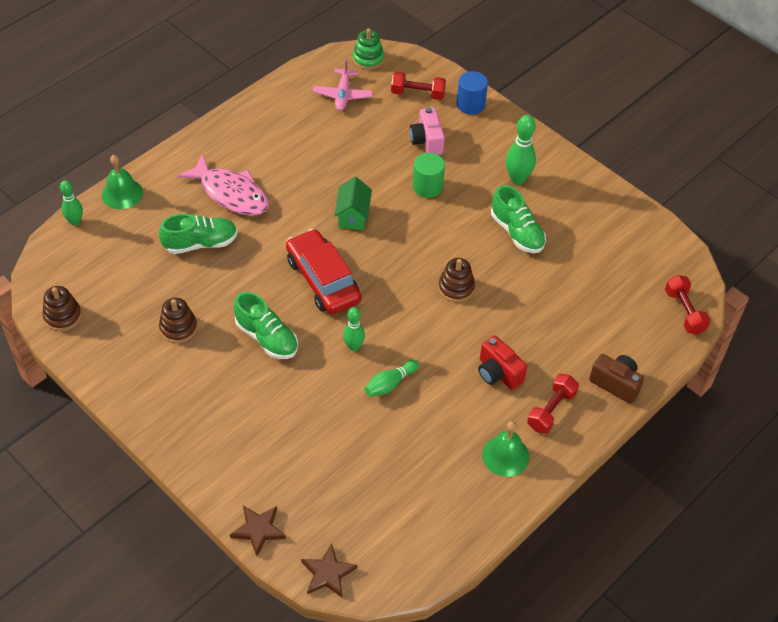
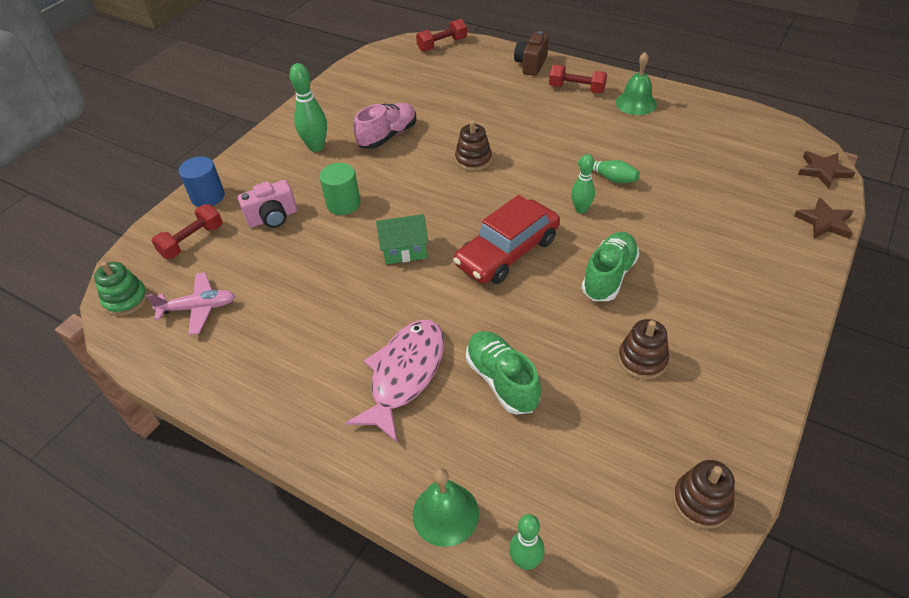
camera: 100 degrees left, 5 degrees down
red dumbbell [391,72,446,100] -> red dumbbell turned 45 degrees clockwise [152,204,223,259]
red camera [478,335,527,390] -> none
green shoe [491,185,546,253] -> pink shoe [354,103,416,149]

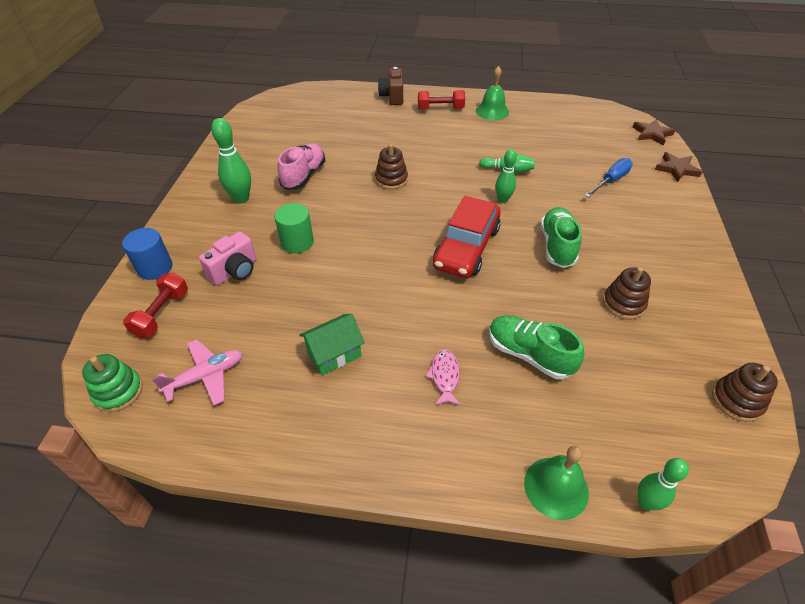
camera: 25 degrees left, 0 degrees up
pink fish [345,320,444,442] -> pink fish [426,349,461,405], size x0.48
green house [376,214,428,264] -> green house moved to [299,314,365,375]
red dumbbell [416,19,467,52] -> none
none -> blue screwdriver [585,158,633,198]

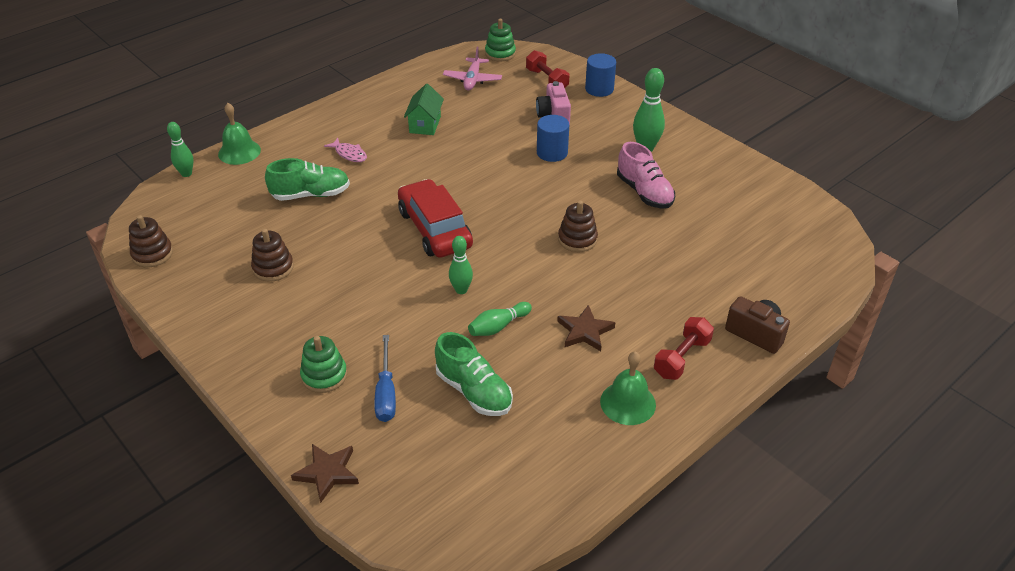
camera: 130 degrees right, 5 degrees down
green cylinder [274,203,314,253] -> blue cylinder [537,115,569,162]
green shoe [540,207,582,268] -> green shoe moved to [435,332,513,416]
brown star [633,119,675,146] -> brown star moved to [557,305,615,351]
none -> green stacking toy [300,336,347,393]

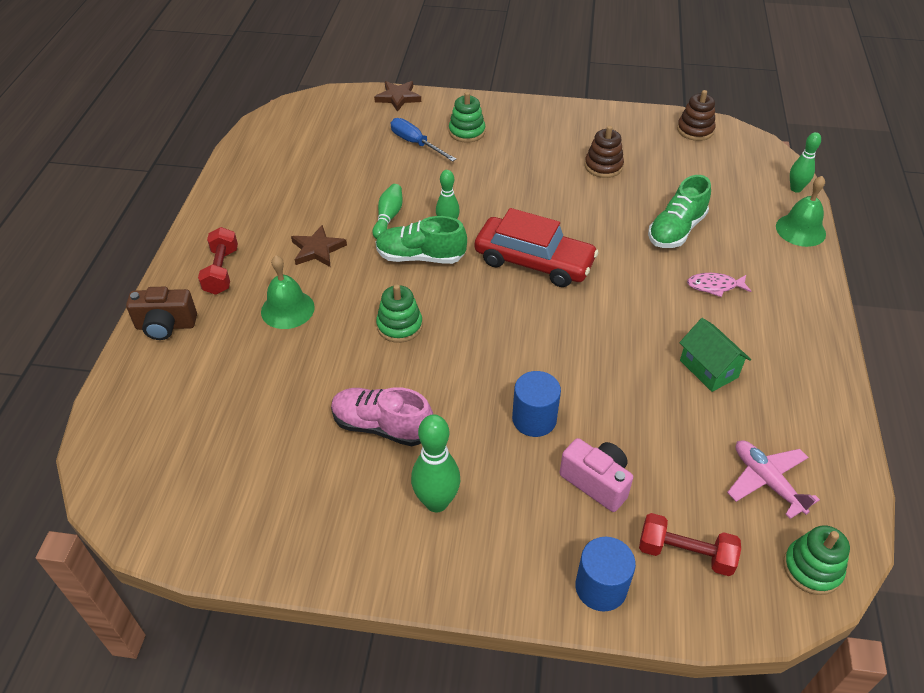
camera: 140 degrees right, 5 degrees up
green shoe [435,332,513,416] -> green shoe moved to [376,216,467,264]
brown stacking toy [558,201,598,252] -> green stacking toy [376,284,423,343]
green bell [600,351,656,425] -> green bell moved to [261,255,315,329]

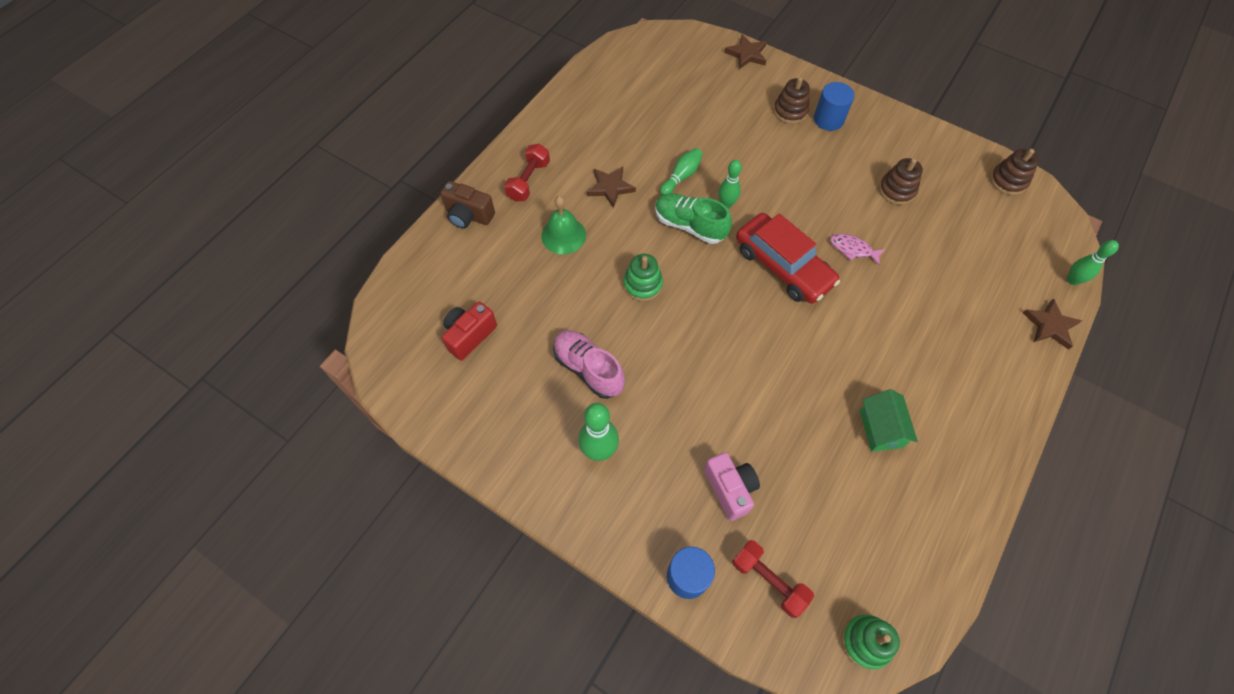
camera: 25 degrees right, 15 degrees up
blue screwdriver [391,118,456,162] -> none
green stacking toy [449,92,485,143] -> brown stacking toy [774,77,810,124]
blue cylinder [512,371,561,437] -> blue cylinder moved to [814,82,854,131]
green shoe [648,175,711,248] -> none
pink fish [687,273,751,297] -> pink fish moved to [830,234,885,266]
pink plane [727,440,820,519] -> none
green bell [776,176,826,247] -> brown star [1023,299,1082,350]
none -> red camera [442,301,497,360]

